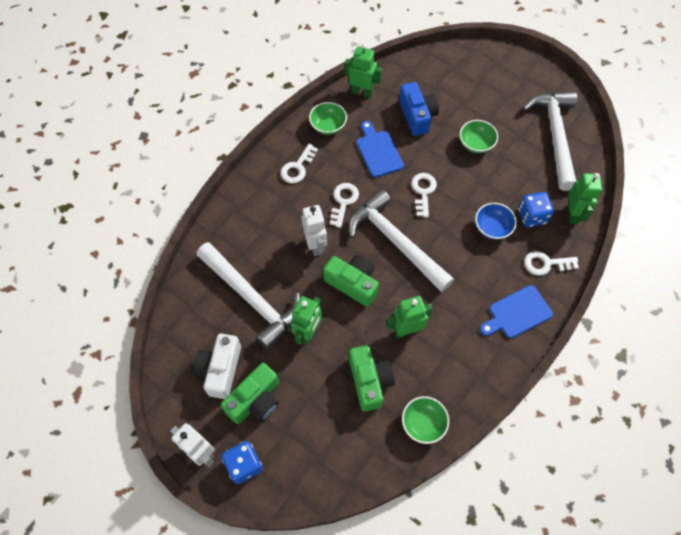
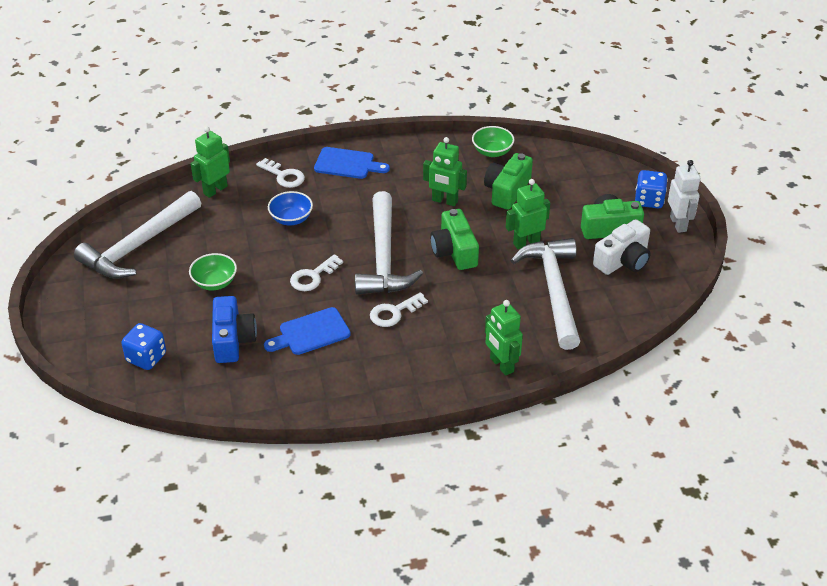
camera: 140 degrees left, 20 degrees down
white key [280,144,318,183] -> none
white robot [302,205,327,256] -> none
green bowl [309,102,347,135] -> none
green robot [345,44,382,98] -> green robot moved to [485,300,523,376]
blue cutting board [357,121,404,178] -> blue cutting board turned 45 degrees clockwise [264,307,351,355]
blue camera [399,82,439,136] -> blue camera turned 150 degrees clockwise [212,296,257,363]
blue dice [518,192,554,227] -> blue dice moved to [121,323,166,370]

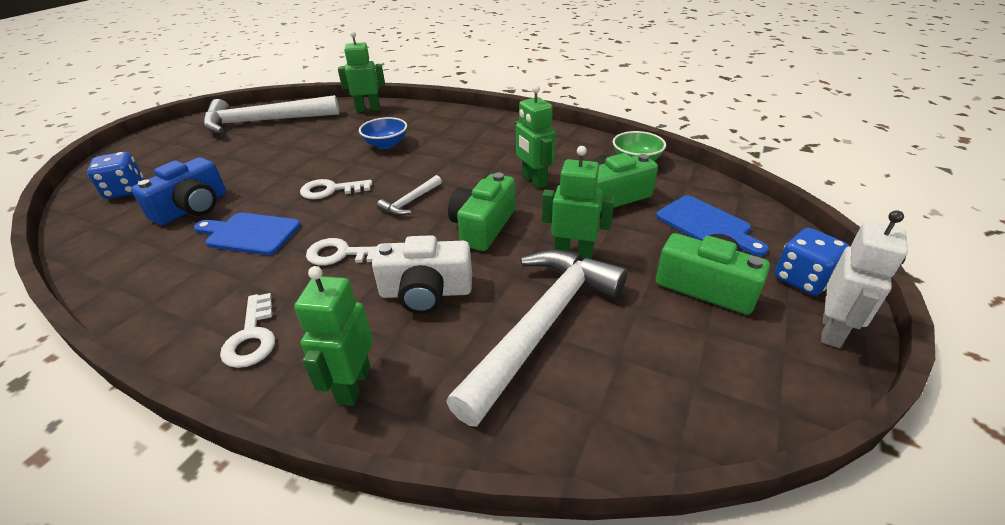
camera: 40 degrees right, 5 degrees down
green bowl [189,253,237,290] -> none
white key [256,158,305,188] -> white key moved to [220,293,275,368]
blue cutting board [314,147,390,179] -> blue cutting board moved to [656,196,769,256]
white hammer [355,191,423,295] -> white hammer [377,175,442,216], size x0.43
white camera [593,219,651,275] -> white camera moved to [372,235,472,314]

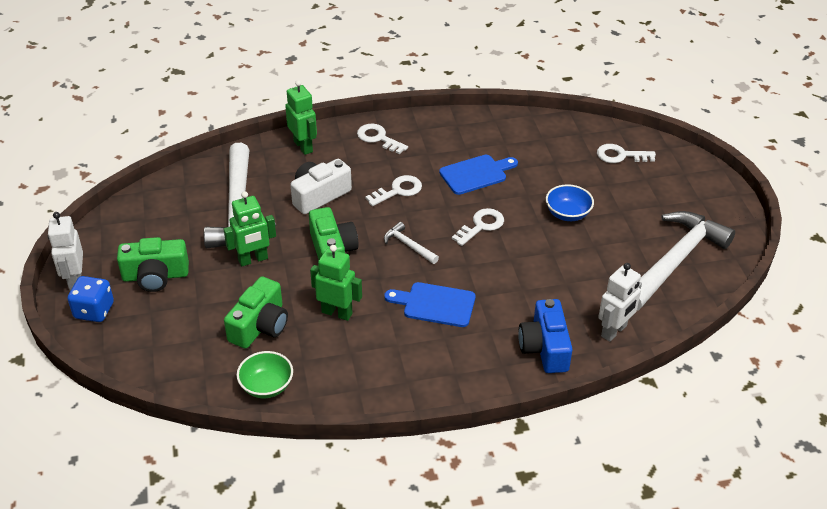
camera: 140 degrees right, 5 degrees up
blue dice [87,152,143,199] -> white key [597,144,656,163]
blue camera [131,157,226,225] -> blue camera moved to [518,299,573,373]
green robot [338,31,385,112] -> white robot [598,263,642,342]
blue bowl [359,117,407,149] -> blue bowl moved to [546,184,594,221]
white hammer [377,175,442,216] -> white hammer turned 45 degrees counterclockwise [384,222,439,264]
blue cutting board [656,196,769,256] -> blue cutting board moved to [384,282,476,327]

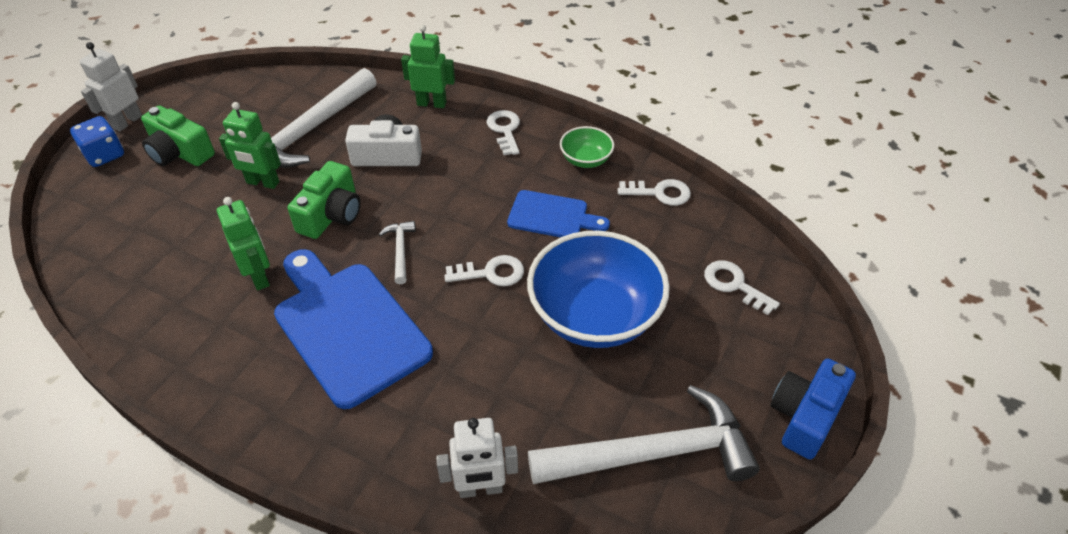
camera: 40 degrees right, 5 degrees up
green camera [224,277,288,349] -> none
green bowl [237,351,293,398] -> green bowl moved to [560,126,614,168]
green robot [285,80,317,155] -> green robot turned 90 degrees counterclockwise [401,24,455,108]
white key [365,175,422,206] -> white key moved to [618,179,691,206]
blue cutting board [384,282,476,327] -> blue cutting board [274,249,433,409], size x1.82
blue camera [518,299,573,373] -> blue camera moved to [770,358,856,460]
blue bowl [546,184,594,221] -> blue bowl [527,231,670,348], size x2.11

